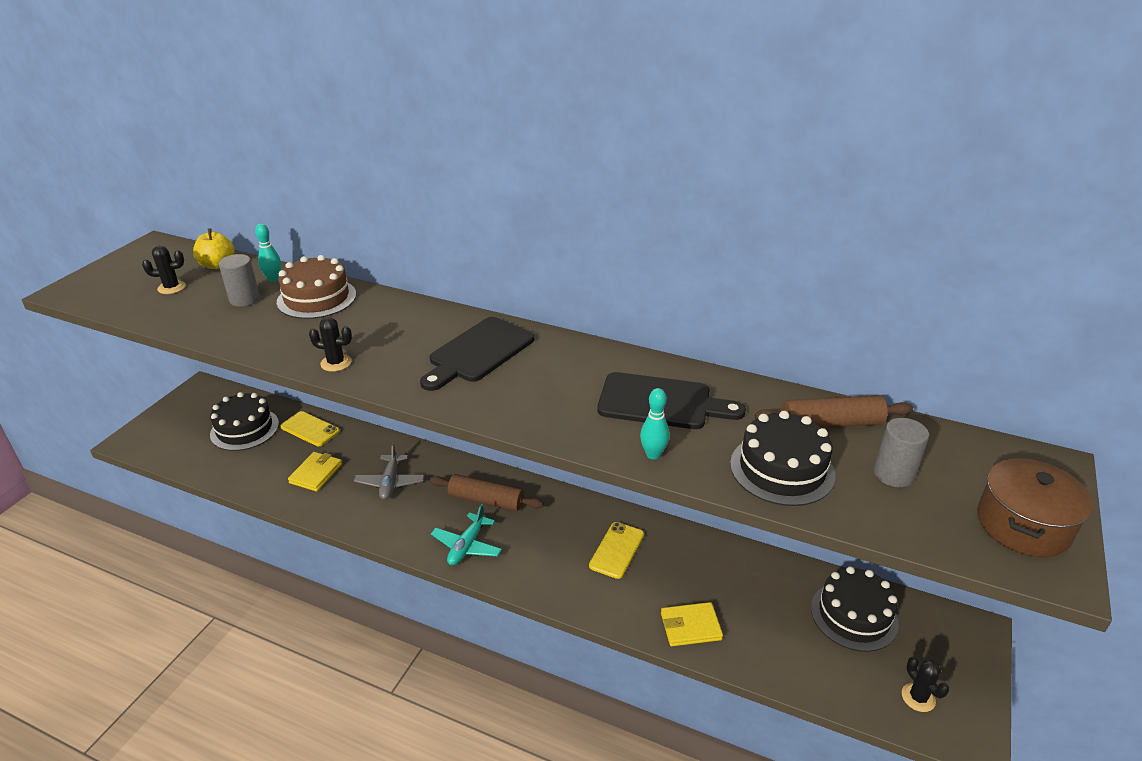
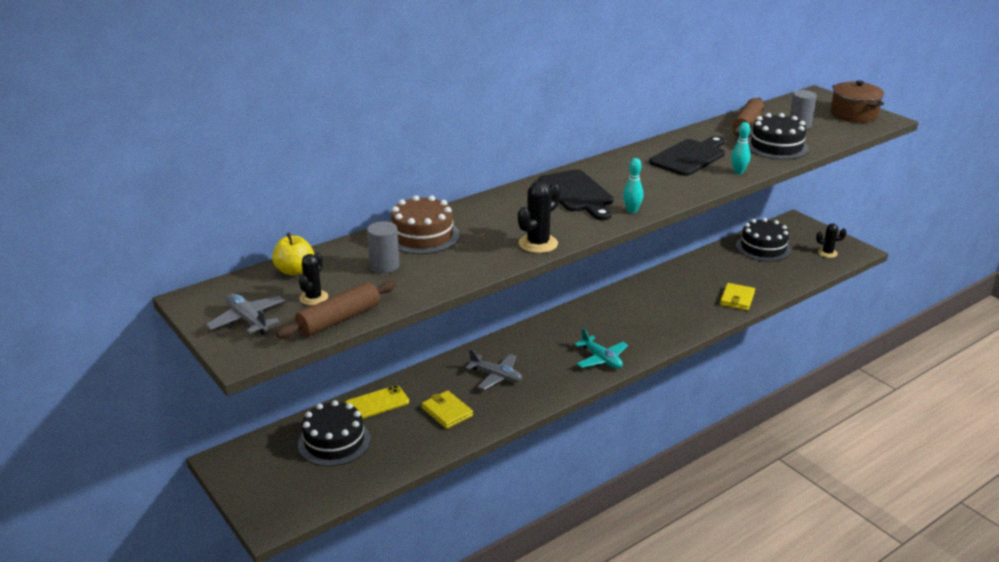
camera: 60 degrees left, 5 degrees down
turquoise bowling pin [255,223,281,282] -> turquoise bowling pin moved to [623,158,643,213]
black cactus [309,317,352,372] -> black cactus [518,181,561,253], size x1.51
brown rolling pin [430,474,544,511] -> brown rolling pin moved to [276,281,396,338]
yellow phone [589,522,644,579] -> none
none -> grey plane [206,294,285,335]

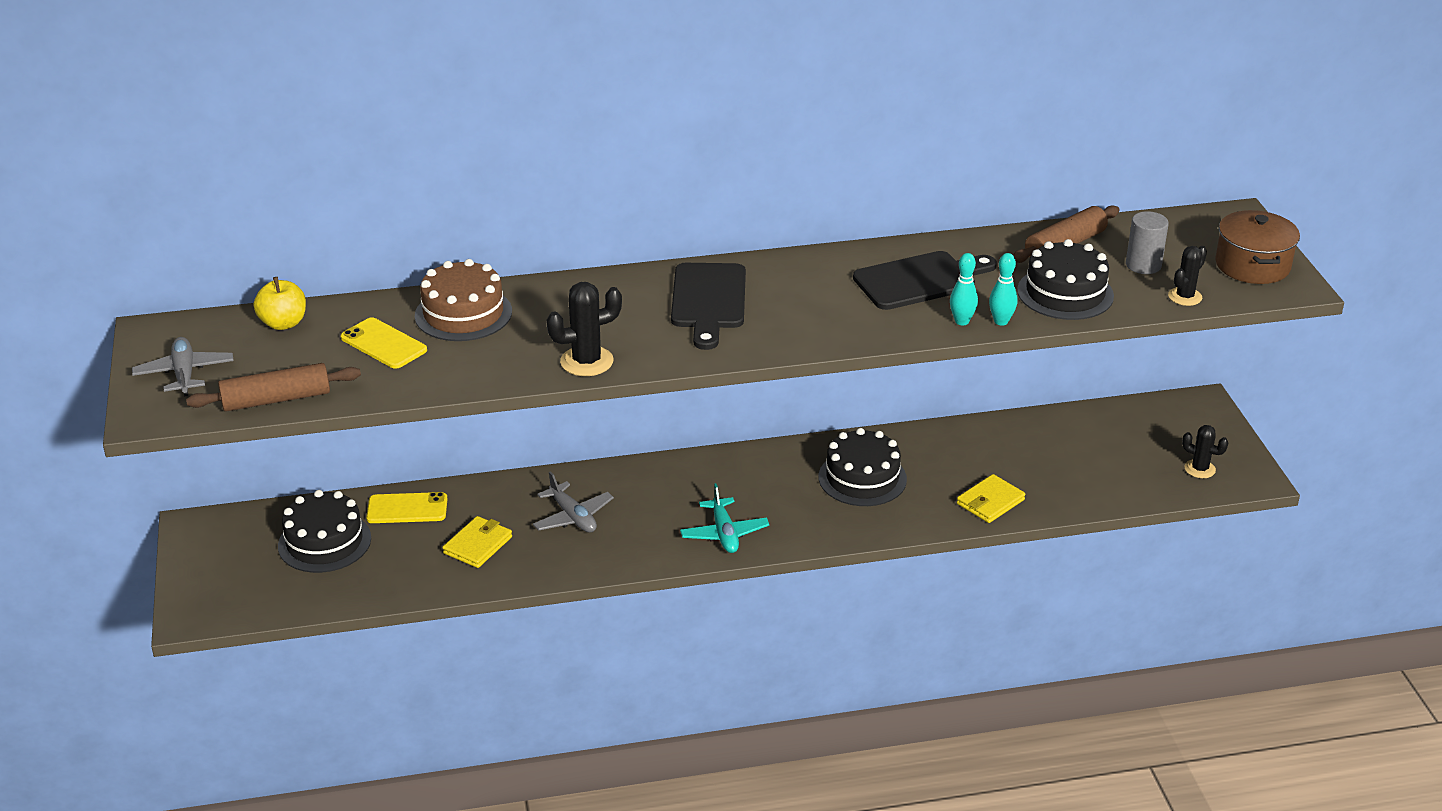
camera: 25 degrees right, 5 degrees up
black cactus [299,252,328,305] -> black cactus moved to [1168,246,1207,306]
grey cylinder [367,221,399,273] -> yellow phone [341,317,427,369]
yellow wallet [422,391,473,429] -> yellow wallet turned 45 degrees clockwise [443,516,512,568]
turquoise bowling pin [623,158,643,213] -> turquoise bowling pin moved to [989,253,1017,326]
black cake [736,218,791,262] -> black cake moved to [819,428,907,506]

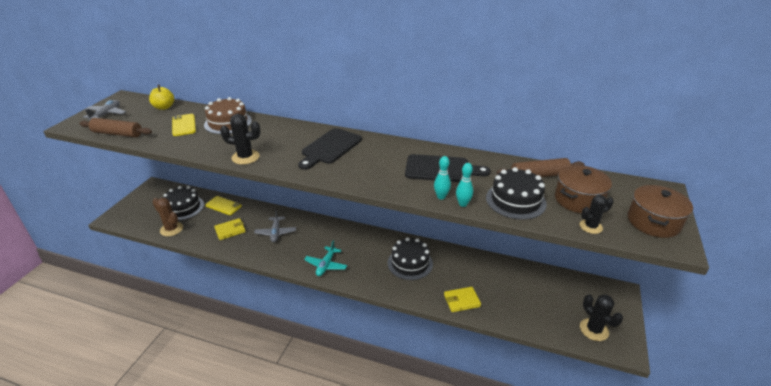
camera: 30 degrees right, 0 degrees up
grey cylinder [1126,211,1169,274] -> brown pot [555,165,612,213]
black cactus [1182,425,1229,478] -> black cactus [580,294,623,341], size x1.51
none -> brown cactus [153,198,183,236]

